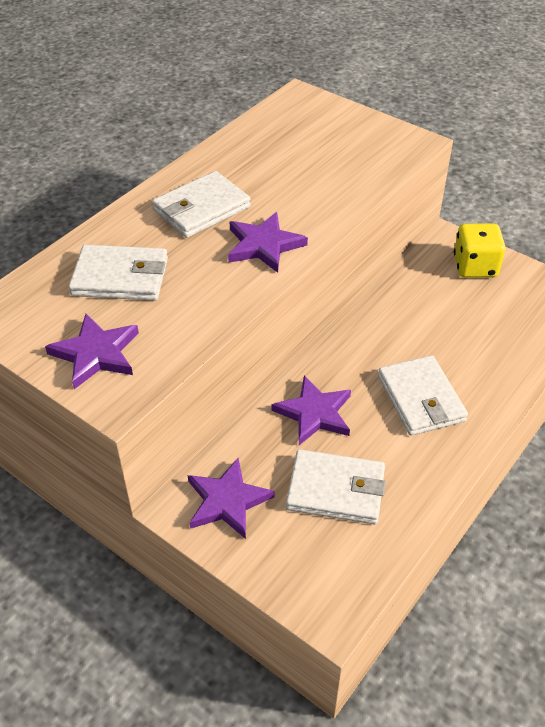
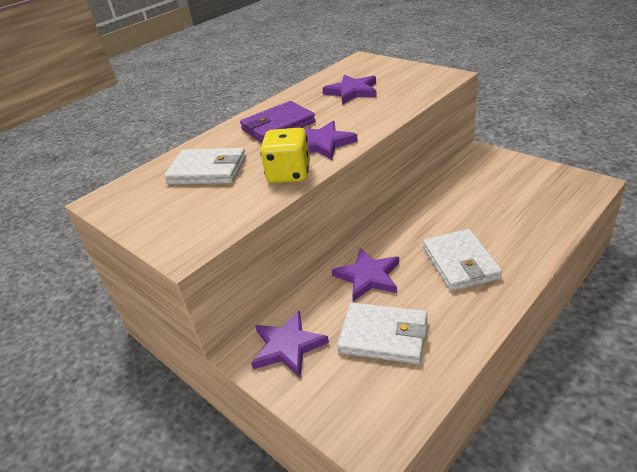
camera: 10 degrees right, 10 degrees down
purple star [45,314,139,389] -> purple star moved to [323,75,377,105]
white wallet [152,171,251,238] -> purple wallet [240,101,316,143]
yellow dice [454,223,506,278] -> yellow dice moved to [260,128,310,183]

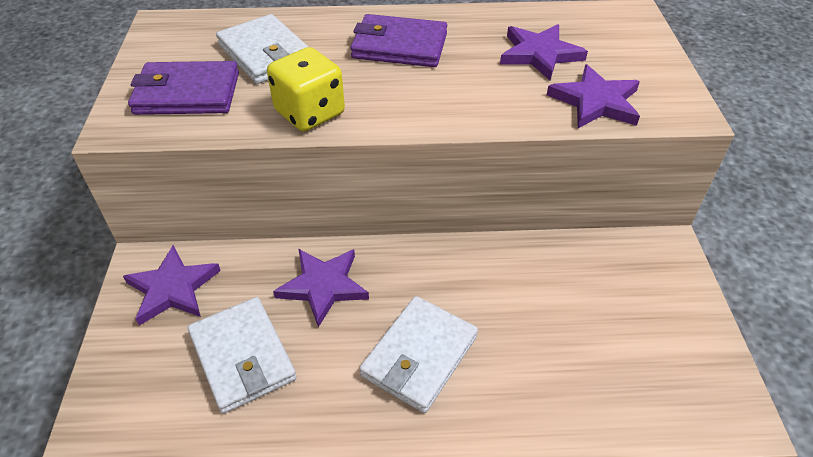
camera: 40 degrees right, 10 degrees up
purple star [303,121,358,160] -> purple star moved to [547,64,640,128]
none -> purple wallet [128,61,239,115]

